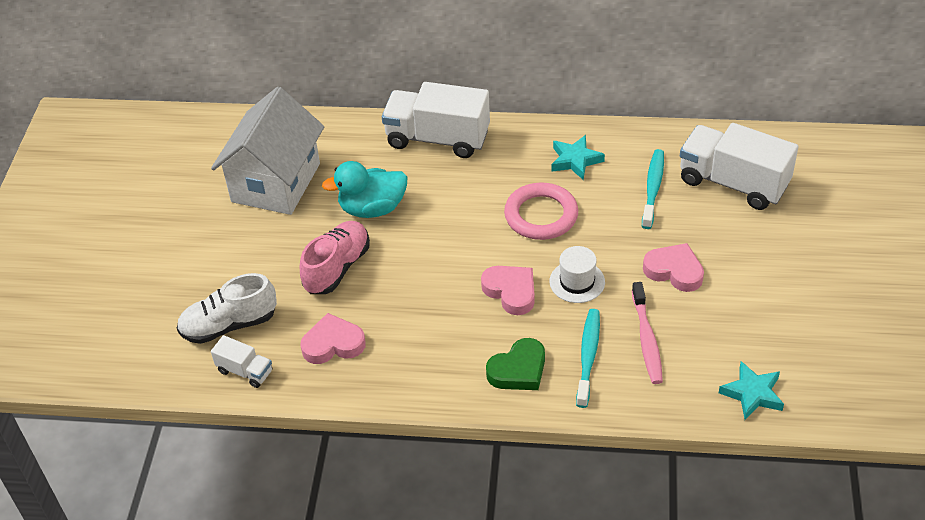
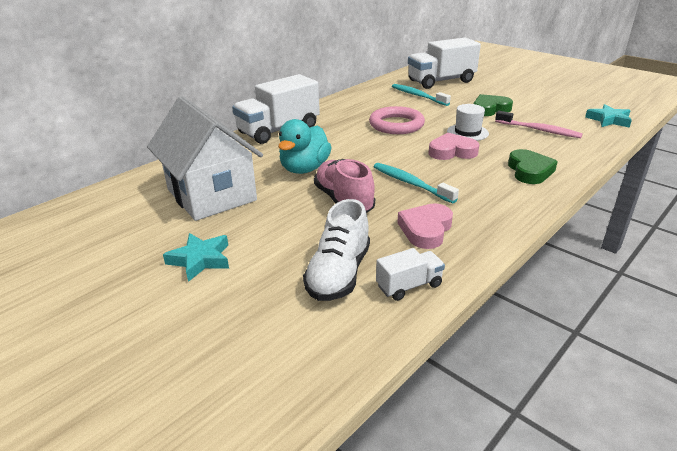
camera: 55 degrees left, 15 degrees down
turquoise star [551,135,605,180] -> turquoise star moved to [163,233,229,282]
turquoise toothbrush [576,309,600,408] -> turquoise toothbrush moved to [373,163,459,203]
pink heart [643,243,704,292] -> green heart [474,94,513,116]

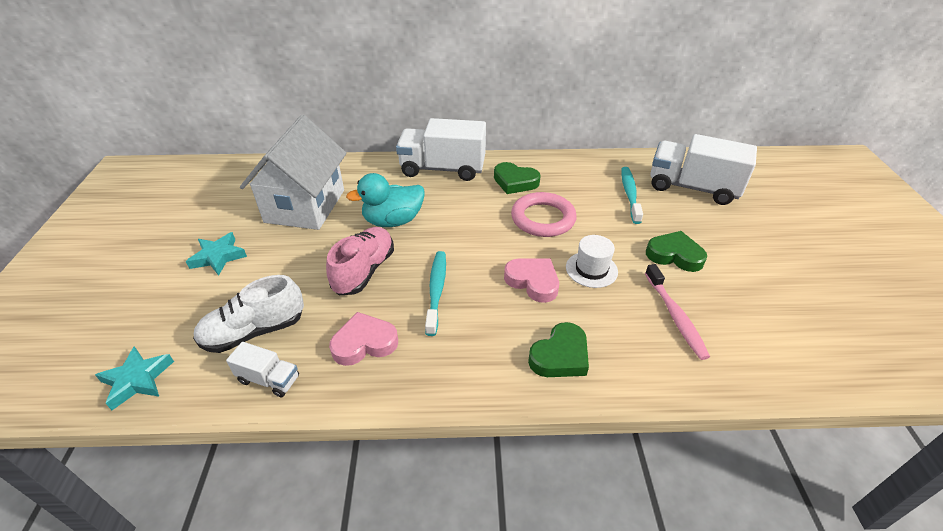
camera: 45 degrees right, 10 degrees up
turquoise star [585,104,632,128] -> turquoise star moved to [95,346,174,410]
none -> green heart [494,162,541,194]

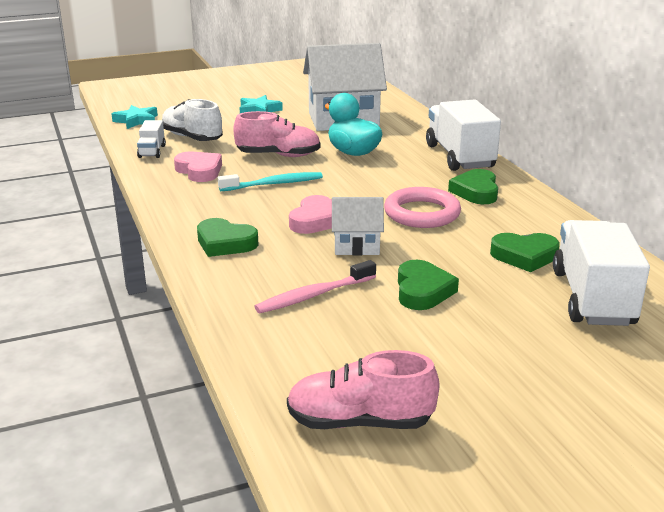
camera: 70 degrees right, 15 degrees down
white hat [566,235,618,288] -> white house [332,197,384,256]
turquoise toothbrush [621,167,643,224] -> green heart [490,233,560,272]
none -> pink shoe [287,350,440,429]

